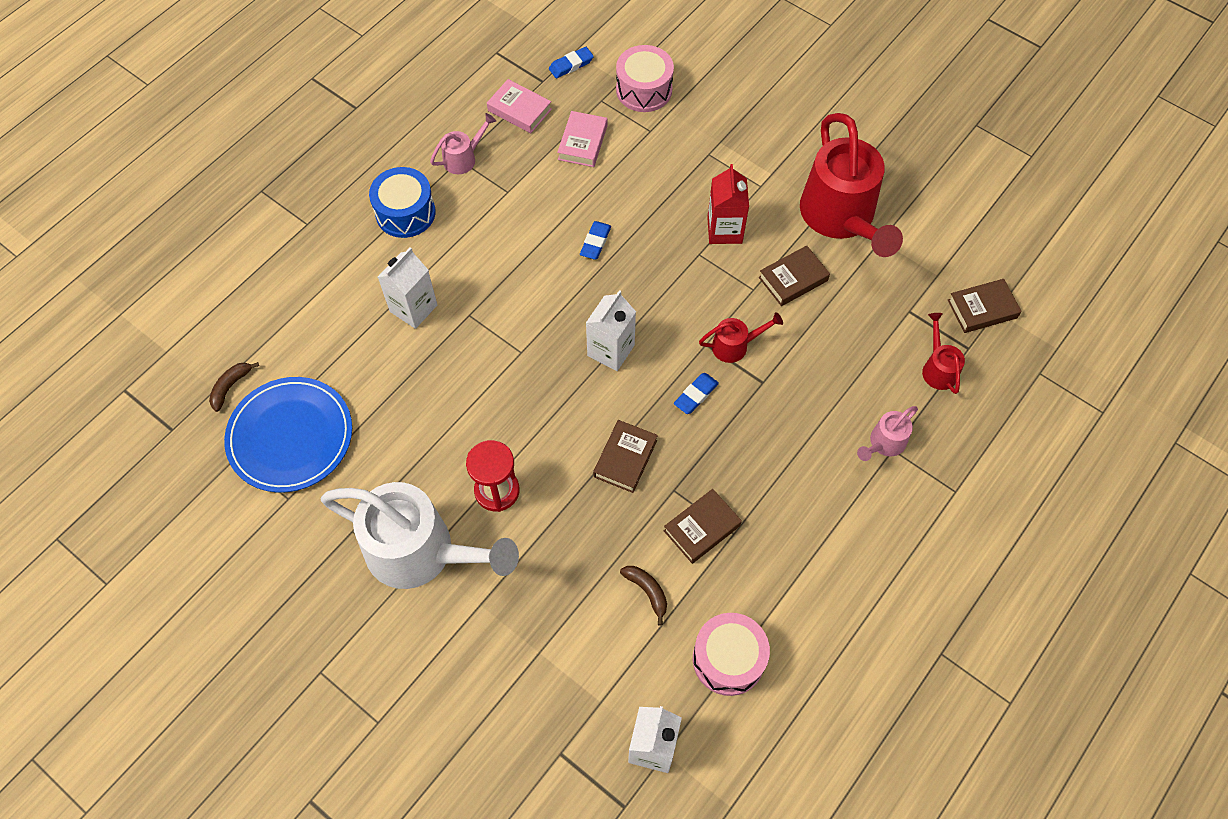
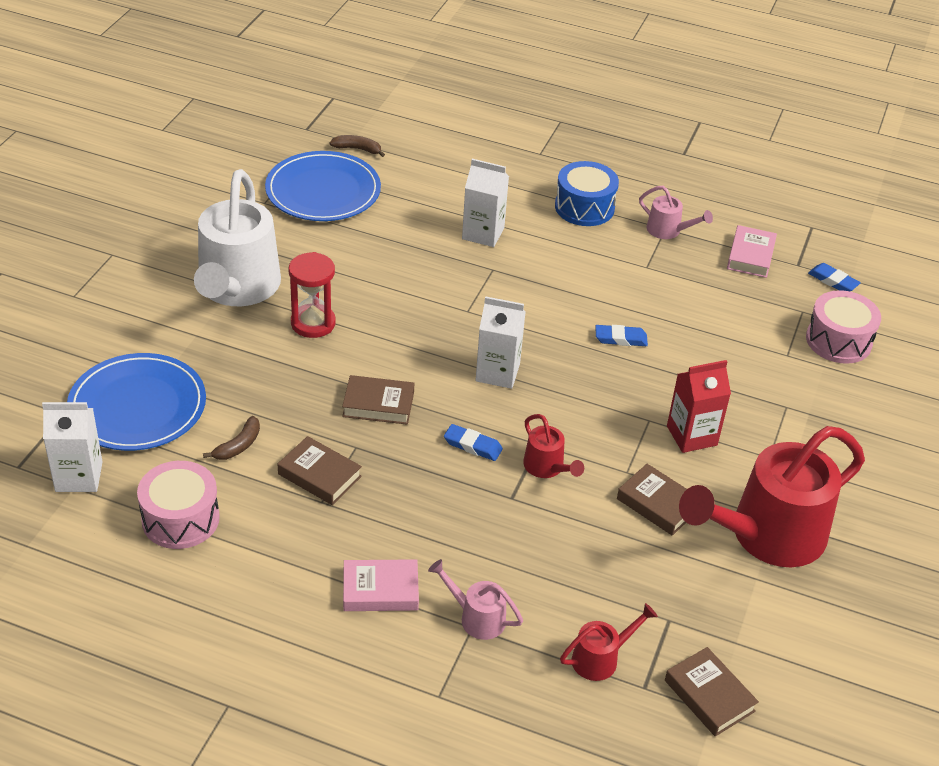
camera: 70 degrees right, 20 degrees down
pink book [557,111,607,167] -> pink book moved to [343,559,419,611]
none -> blue plate [67,353,206,451]

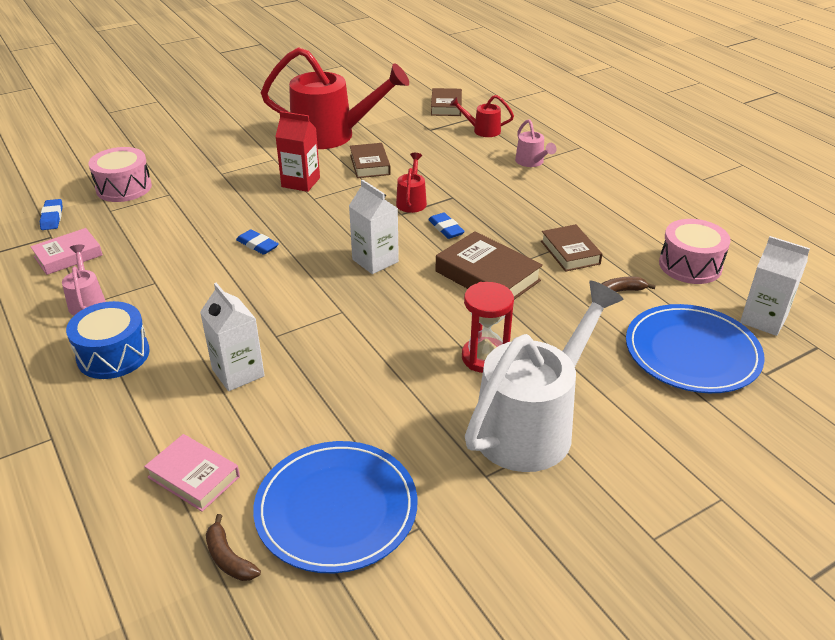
camera: 140 degrees left, 5 degrees down
brown book [342,375,414,425] -> brown book [436,231,543,300], size x1.50
pink book [343,559,419,611] -> pink book moved to [144,434,240,512]

